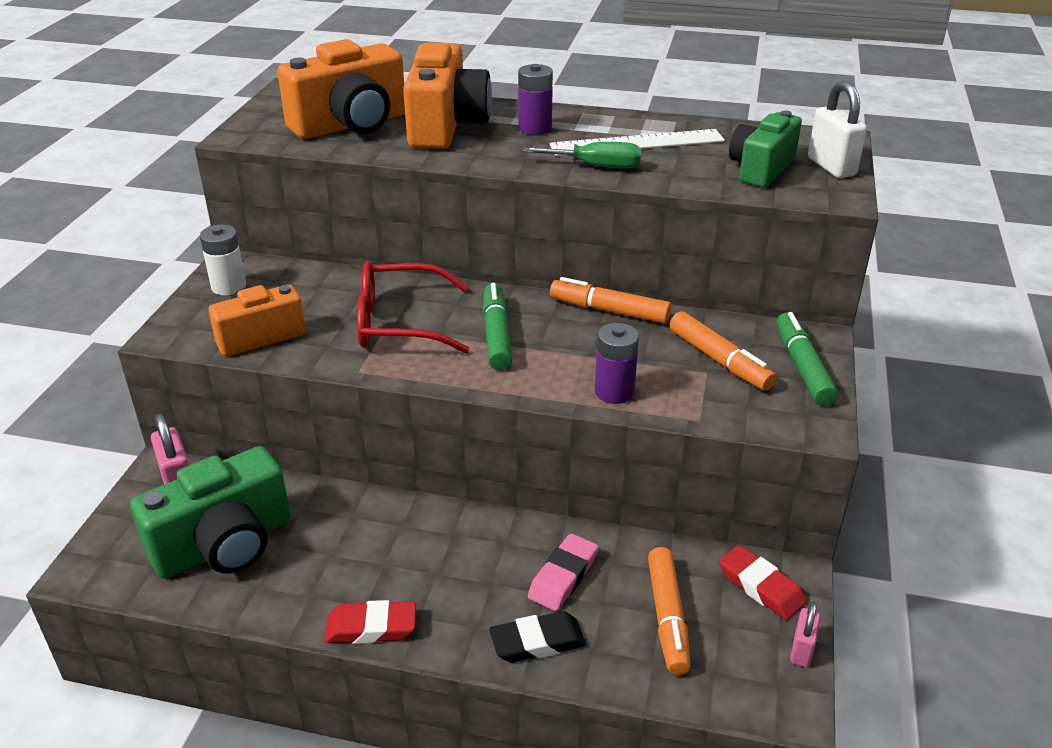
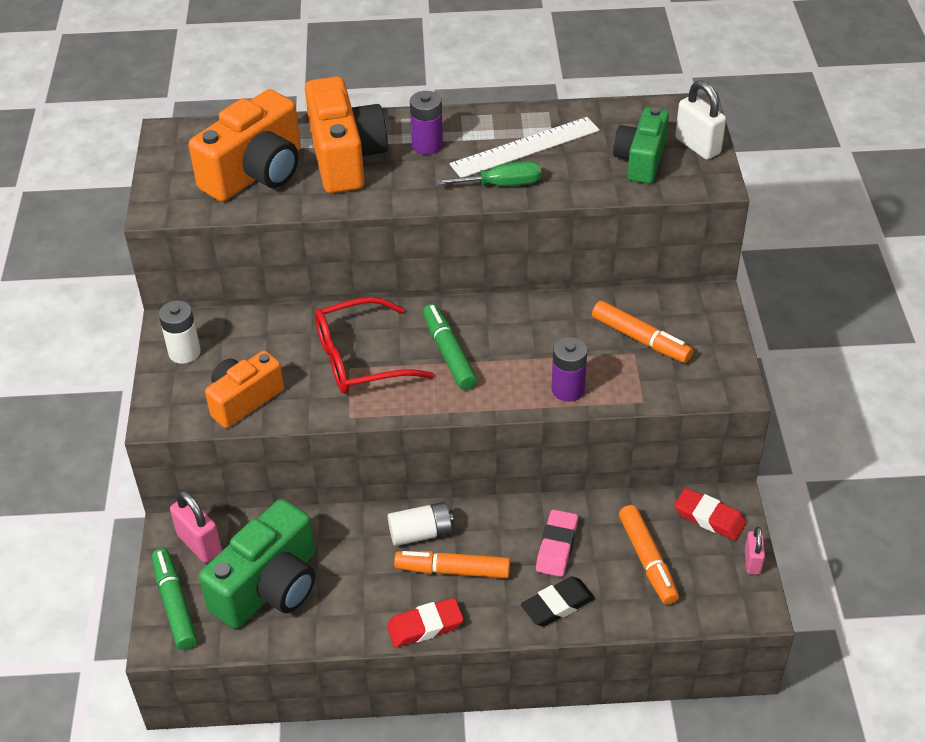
camera: 15 degrees left, 10 degrees up
orange marker [550,277,671,324] -> orange marker moved to [394,551,510,578]
green marker [776,312,838,406] -> green marker moved to [152,548,197,650]
none -> white battery [388,502,454,546]

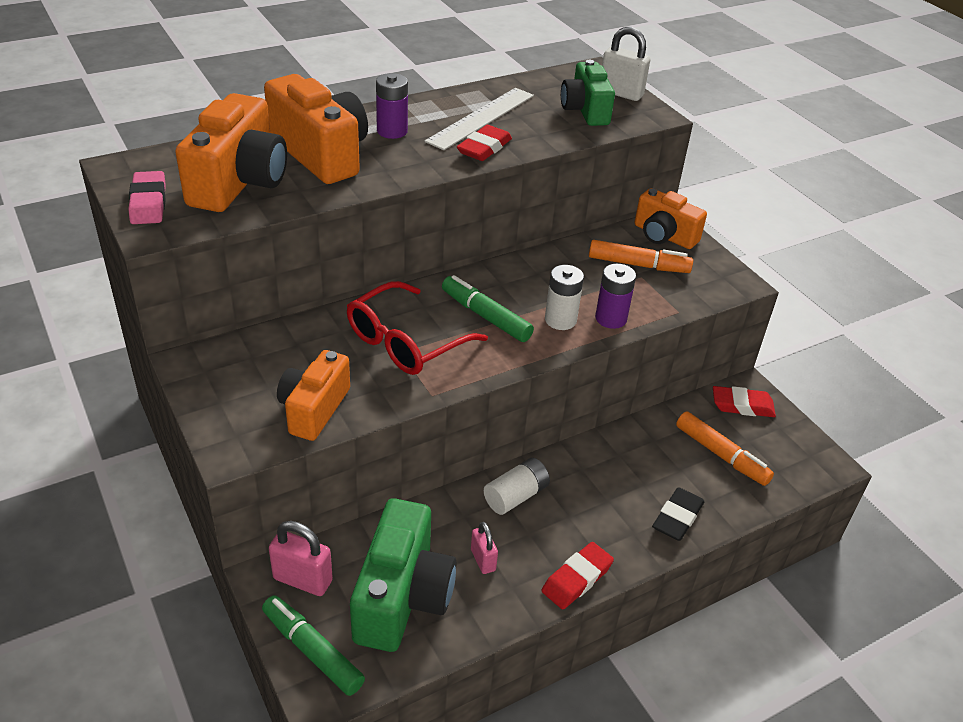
camera: 30 degrees left, 5 degrees down
white battery [159,301,201,364] -> white battery moved to [545,265,584,330]
orange marker [394,551,510,578] -> none
green screwdriver [436,161,541,186] -> red eraser [457,125,512,161]
pink eraser [536,509,578,577] -> pink eraser moved to [128,171,166,224]
pink padlock [745,527,765,574] -> pink padlock moved to [471,522,498,574]
none -> orange camera [635,188,707,249]

